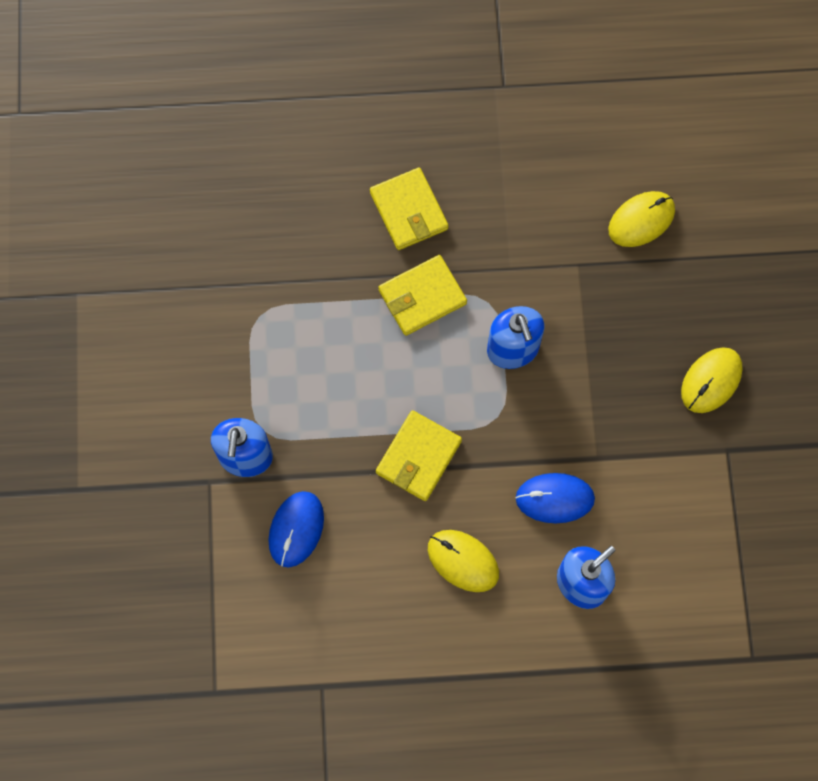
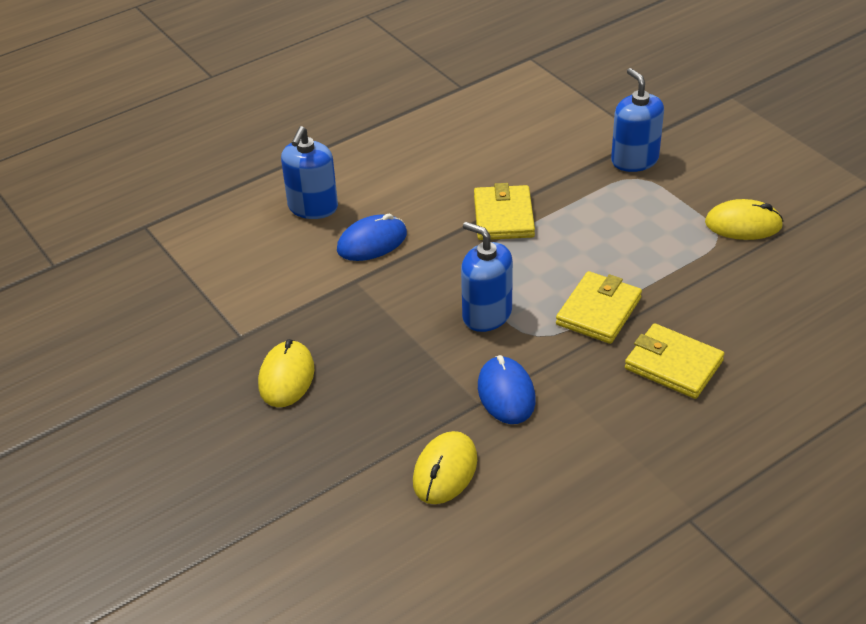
camera: 150 degrees right, 30 degrees down
blue mouse [268,491,324,567] -> blue mouse moved to [478,355,536,424]
yellow mouse [428,530,499,592] -> yellow mouse moved to [705,199,783,240]

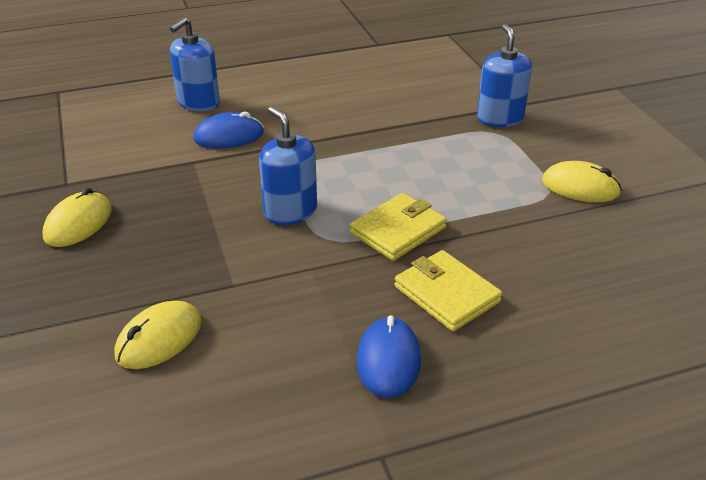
camera: 15 degrees right, 5 degrees down
yellow wallet [474,183,535,240] -> none
blue mouse [478,355,536,424] -> blue mouse moved to [357,315,421,398]

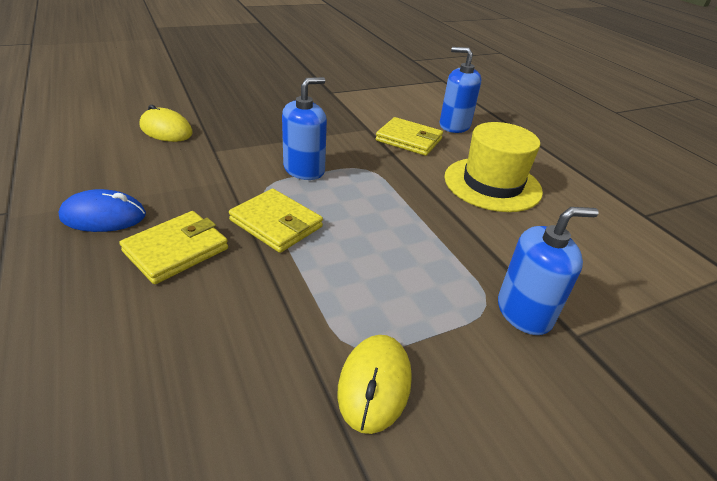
camera: 80 degrees right, 0 degrees up
yellow mouse [43,188,112,247] -> none
blue mouse [193,112,264,148] -> yellow wallet [375,117,443,156]
none -> yellow hat [444,122,543,212]

